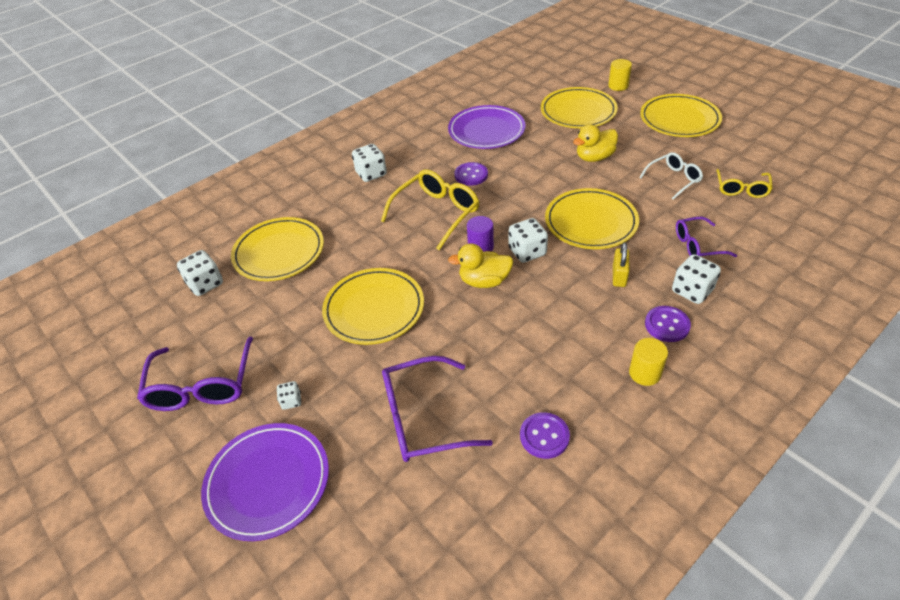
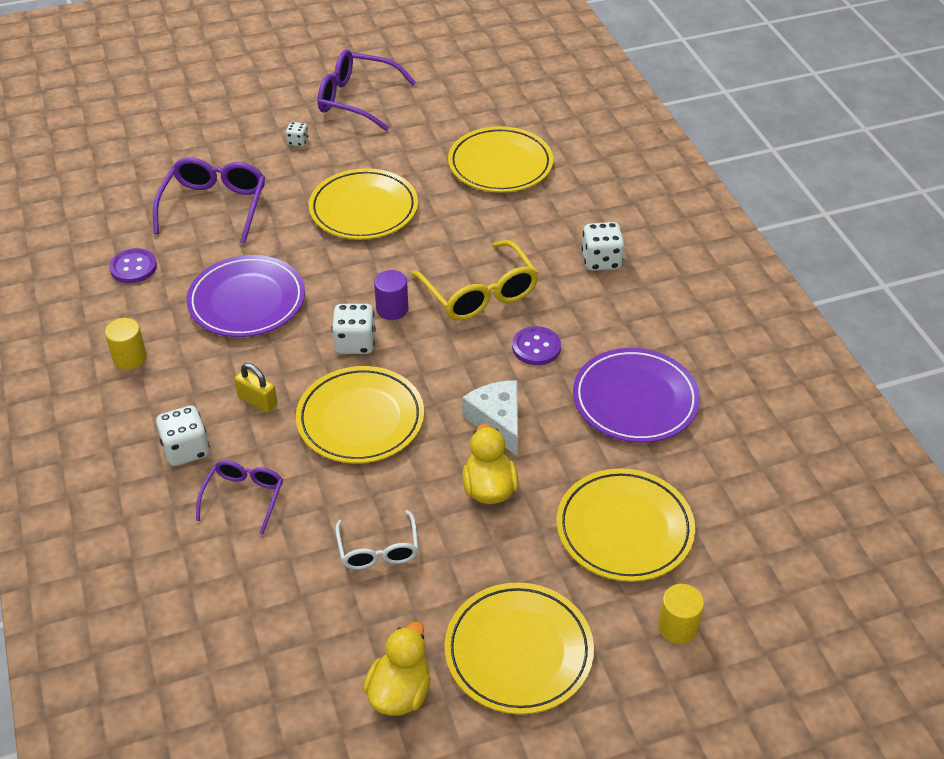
camera: 110 degrees right, 0 degrees up
white dice [177,250,223,296] -> none
purple plate [201,423,329,541] -> purple plate moved to [187,255,305,337]
yellow duck [448,243,514,288] -> yellow duck moved to [363,622,431,716]
purple button [645,306,691,342] -> none
yellow glasses [716,169,773,198] -> none
none -> white cheese [462,380,518,456]

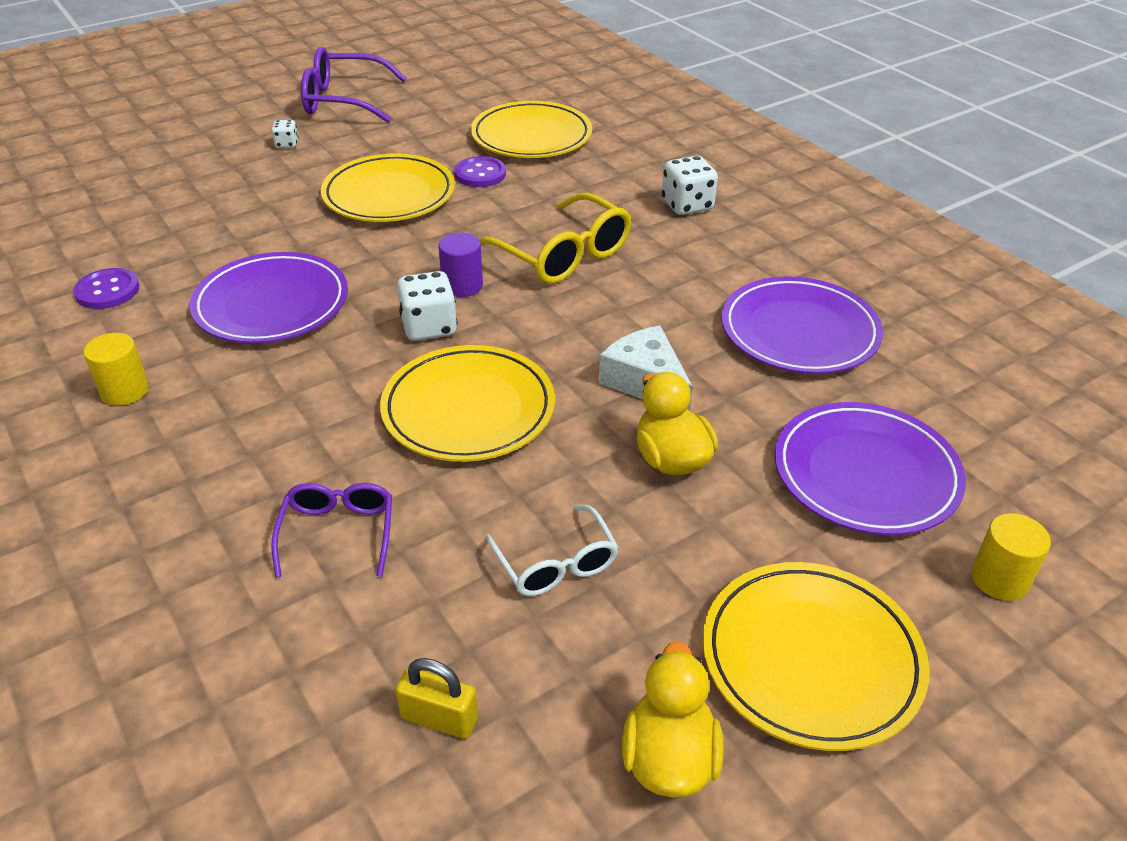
camera: 15 degrees left, 5 degrees down
purple glasses [153,157,265,244] -> none
white dice [156,406,210,466] -> none
yellow padlock [234,363,277,413] -> yellow padlock moved to [396,658,478,739]
purple button [512,326,561,365] -> purple button moved to [454,156,506,187]
yellow plate [557,468,695,582] -> purple plate [775,402,966,535]

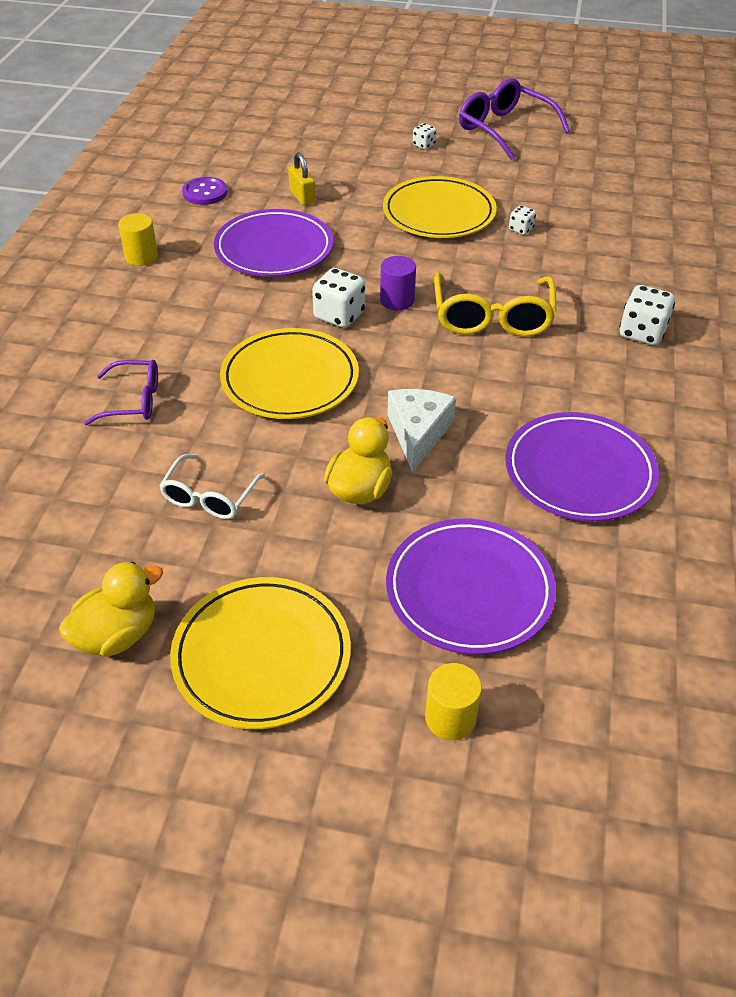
camera: 45 degrees right, 5 degrees up
purple glasses [271,483,392,577] -> purple glasses turned 45 degrees clockwise [84,360,158,425]
yellow padlock [396,658,478,739] -> yellow padlock moved to [288,152,315,206]
purple button [454,156,506,187] -> white dice [509,205,536,235]
yellow plate [471,101,592,158] -> none

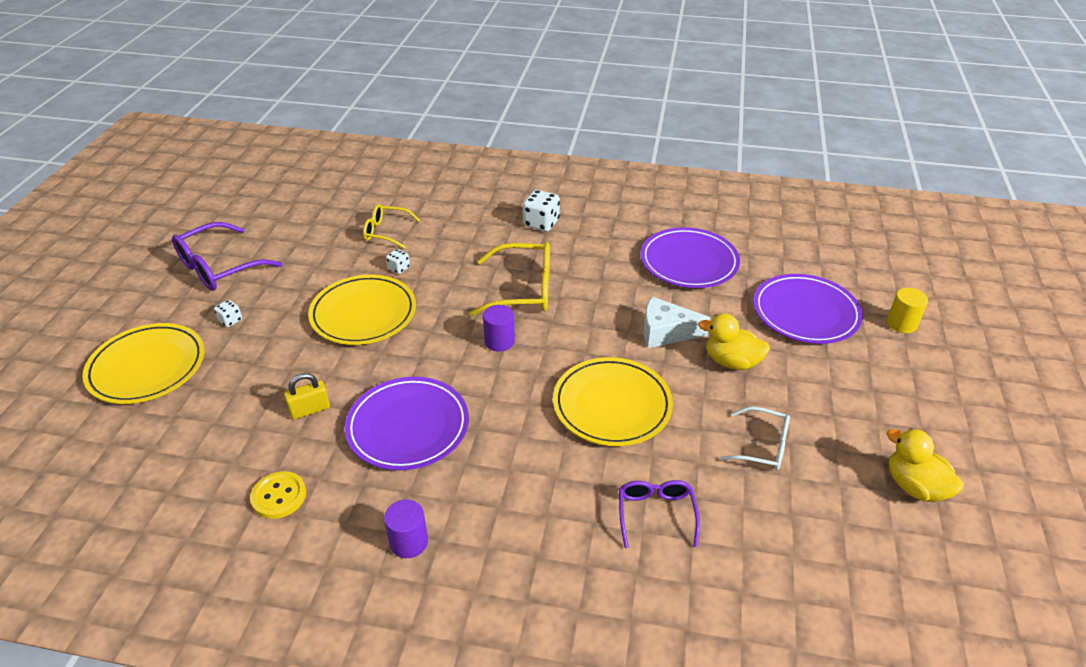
camera: 90 degrees left, 5 degrees down
yellow cylinder [118,213,158,266] -> purple cylinder [384,500,428,558]
yellow plate [170,577,351,729] -> yellow plate moved to [82,323,205,404]
purple button [182,177,227,205] -> yellow button [250,471,306,519]
white dice [312,268,365,328] -> none
none -> yellow glasses [363,204,421,249]

